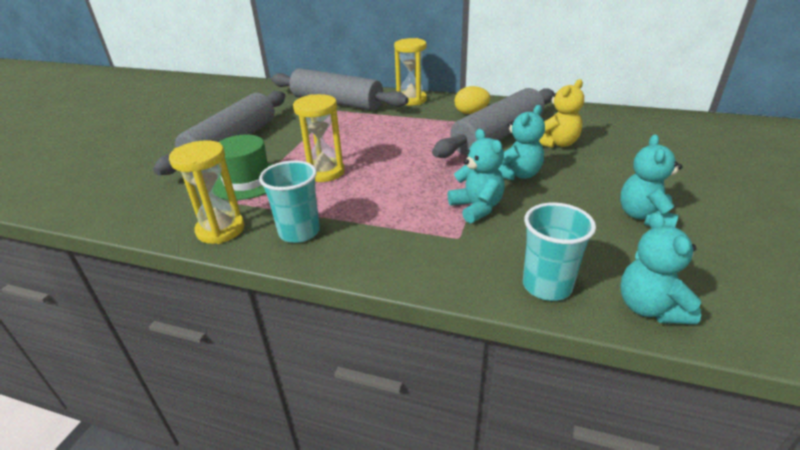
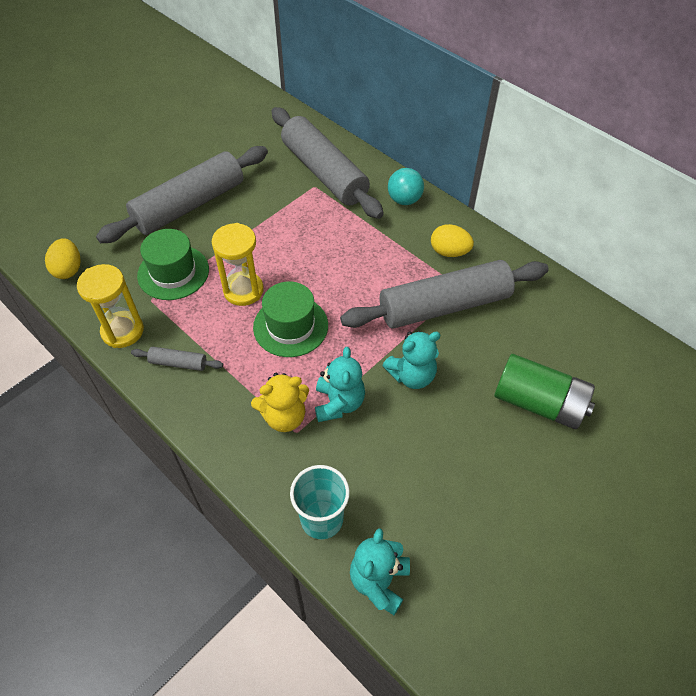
camera: 25 degrees right, 20 degrees up
turquoise cup [259,160,320,243] -> grey rolling pin [131,347,223,371]
yellow hourglass [394,38,427,106] -> turquoise ball [388,168,424,205]
yellow teddy bear [539,79,584,148] -> yellow teddy bear moved to [251,373,309,432]
turquoise teddy bear [620,134,683,227] -> none
none -> yellow egg [45,238,80,279]
none -> green hat [253,281,328,357]
none -> green battery [494,354,595,429]

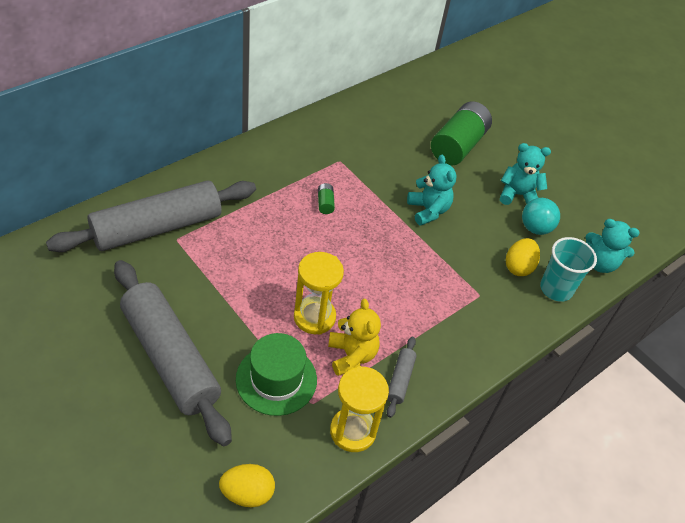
camera: 90 degrees left, 5 degrees down
yellow teddy bear [251,373,309,432] -> yellow teddy bear moved to [328,299,381,376]
green hat [253,281,328,357] -> none
turquoise teddy bear [315,347,365,422] -> turquoise teddy bear moved to [500,143,551,205]
grey rolling pin [340,260,549,328] -> none
turquoise ball [388,168,424,205] -> turquoise ball moved to [522,198,560,235]
yellow egg [431,224,474,257] -> yellow egg moved to [506,238,540,276]
none -> green battery [318,183,335,214]

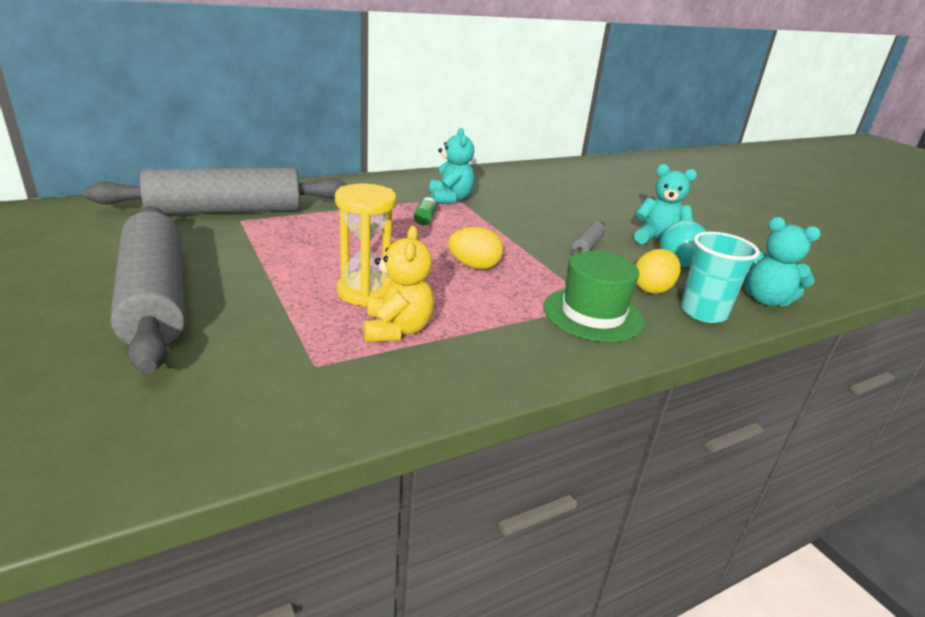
camera: 15 degrees right, 20 degrees down
yellow egg [219,464,275,507] -> yellow egg moved to [448,227,503,269]
green hat [236,333,317,416] -> green hat moved to [543,251,645,342]
yellow hourglass [330,366,389,452] -> none
grey rolling pin [387,337,417,418] -> grey rolling pin moved to [571,221,605,257]
turquoise teddy bear [407,155,457,226] -> turquoise teddy bear moved to [429,128,474,204]
green battery [431,101,492,165] -> none

